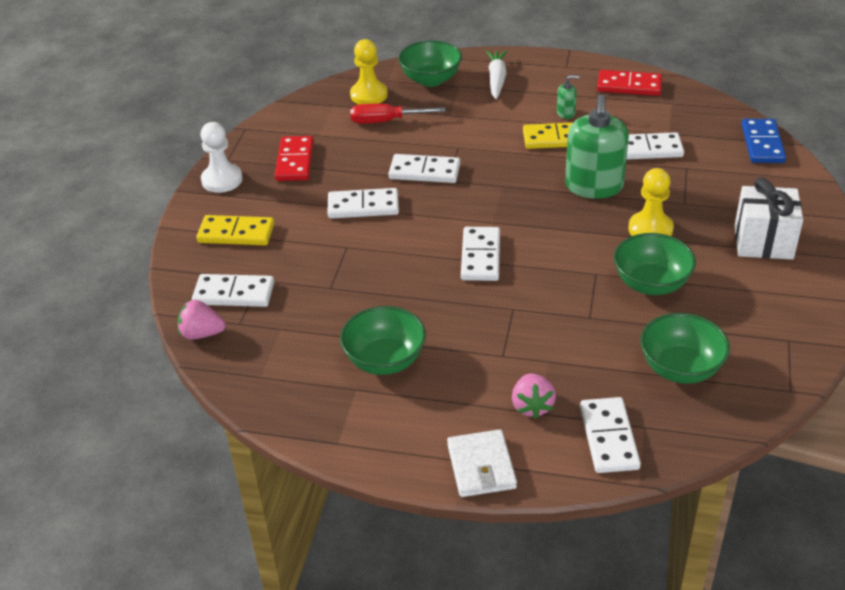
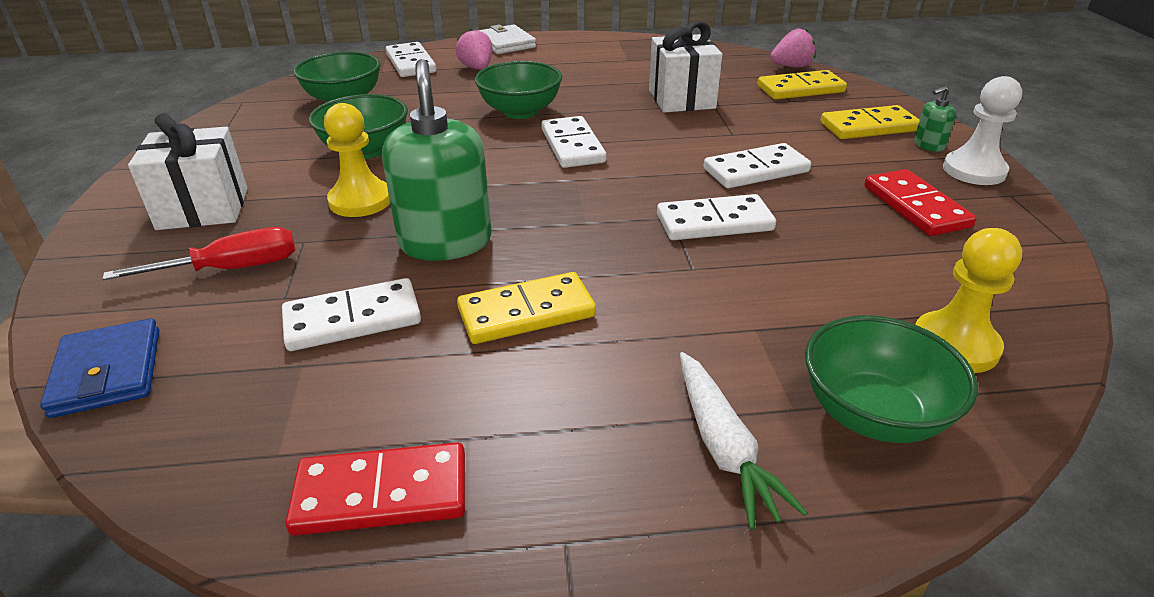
camera: 160 degrees right, 5 degrees down
white domino [192,274,274,307] -> yellow domino [757,70,847,100]
green bowl [340,306,426,375] -> green bowl moved to [475,61,562,119]
red screwdriver [350,104,445,124] -> red screwdriver moved to [103,227,296,280]
green soap dispenser [557,75,579,119] -> green soap dispenser moved to [914,86,956,152]
blue domino [742,119,786,163] -> blue wallet [40,318,159,418]
none -> white gift [649,21,723,112]

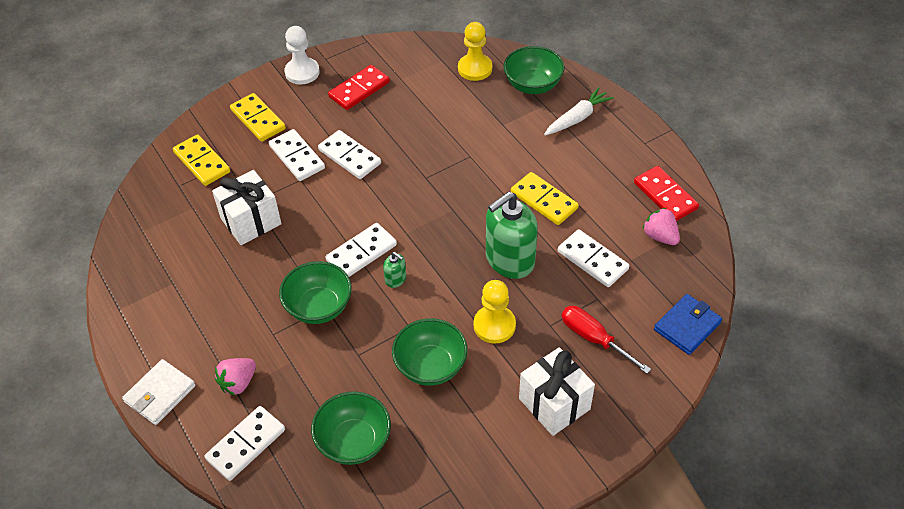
camera: 115 degrees left, 15 degrees up
white domino [657,194,776,240] -> white domino moved to [269,129,325,181]
pink strawberry [770,29,816,68] -> pink strawberry moved to [642,208,680,245]
green soap dispenser [914,86,956,152] -> green soap dispenser moved to [383,252,406,288]

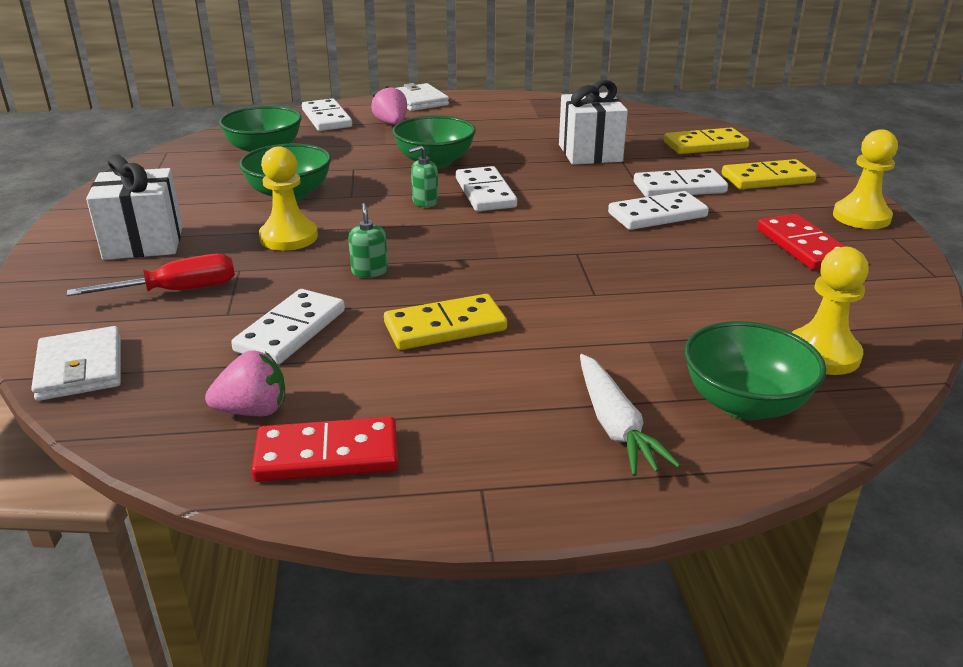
camera: 115 degrees right, 20 degrees down
white pawn [285,26,320,85] -> yellow pawn [833,129,898,229]
green soap dispenser [486,191,538,279] -> green soap dispenser [348,203,388,278], size x0.43
white domino [558,229,629,287] -> white domino turned 45 degrees counterclockwise [231,289,345,365]
blue wallet [654,294,722,355] -> white wallet [31,326,121,401]

